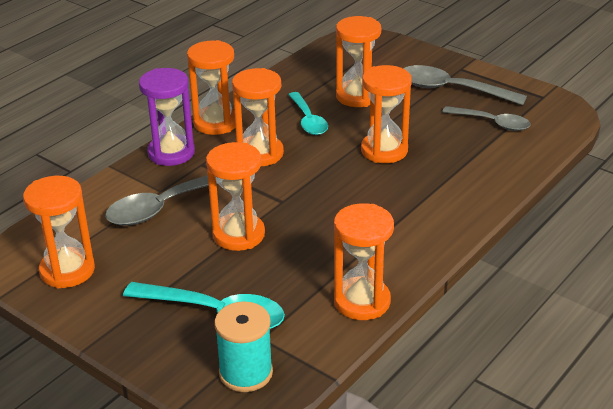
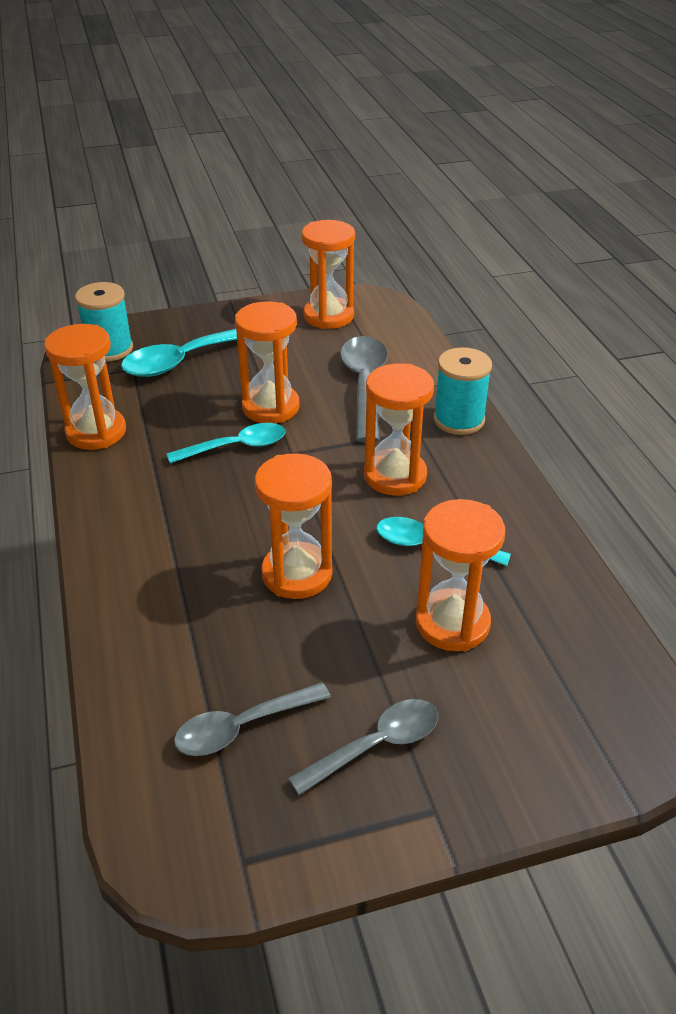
camera: 125 degrees right, 5 degrees up
purple hourglass [139,68,195,166] -> turquoise spool [434,347,492,435]
orange hourglass [187,40,235,135] -> none
grey spoon [403,65,527,105] -> grey spoon [288,699,438,795], size x0.67
none -> turquoise spoon [166,423,286,463]

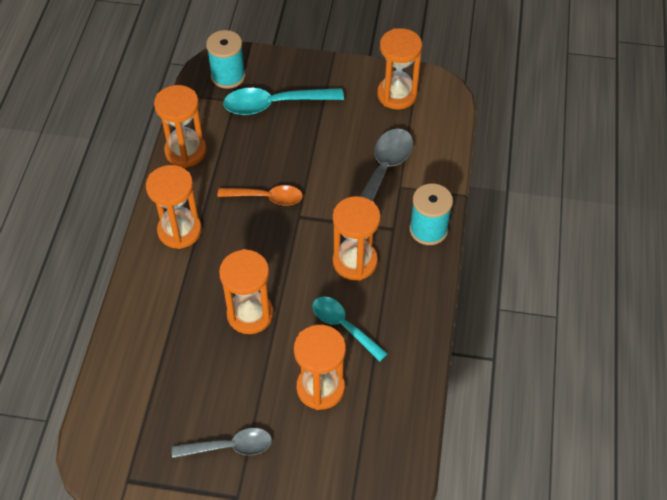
camera: 25 degrees right, 15 degrees up
turquoise spoon [166,423,286,463] -> orange spoon [217,185,303,205]
grey spoon [174,682,331,756] -> none
orange hourglass [235,301,300,423] -> orange hourglass moved to [146,165,202,249]

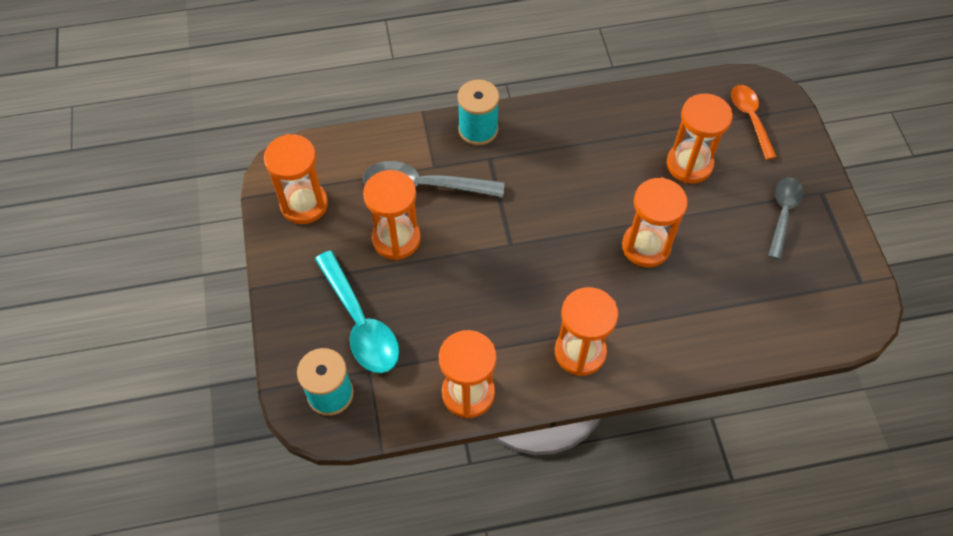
camera: 110 degrees left, 5 degrees up
grey spoon [172,428,272,458] -> grey spoon turned 45 degrees clockwise [768,177,803,260]
orange spoon [217,185,303,205] -> orange spoon moved to [731,85,777,160]
turquoise spoon [313,296,388,362] -> none
orange hourglass [333,196,381,280] -> orange hourglass moved to [363,170,421,260]

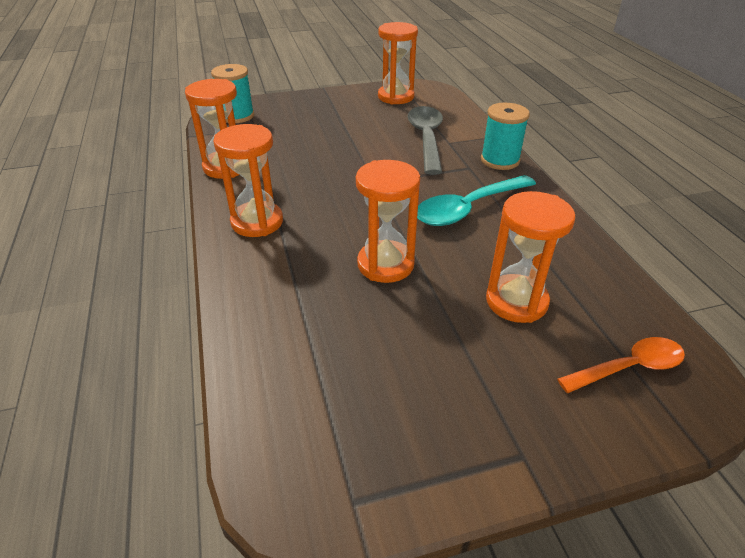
camera: 85 degrees right, 20 degrees down
turquoise spoon [315,251,399,373] -> turquoise spoon moved to [417,175,536,226]
orange hourglass [363,170,421,260] -> none
grey spoon [768,177,803,260] -> none

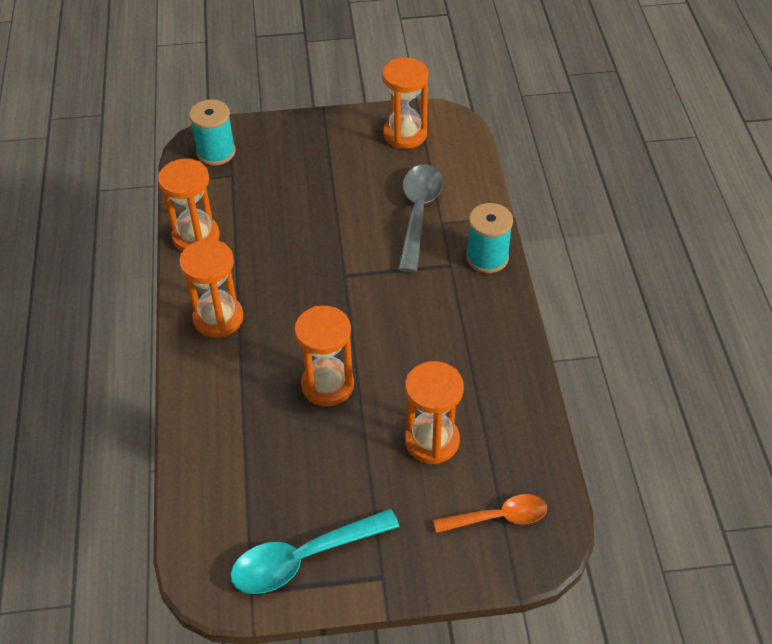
camera: 10 degrees right, 10 degrees up
turquoise spoon [417,175,536,226] -> turquoise spoon moved to [230,509,400,594]

